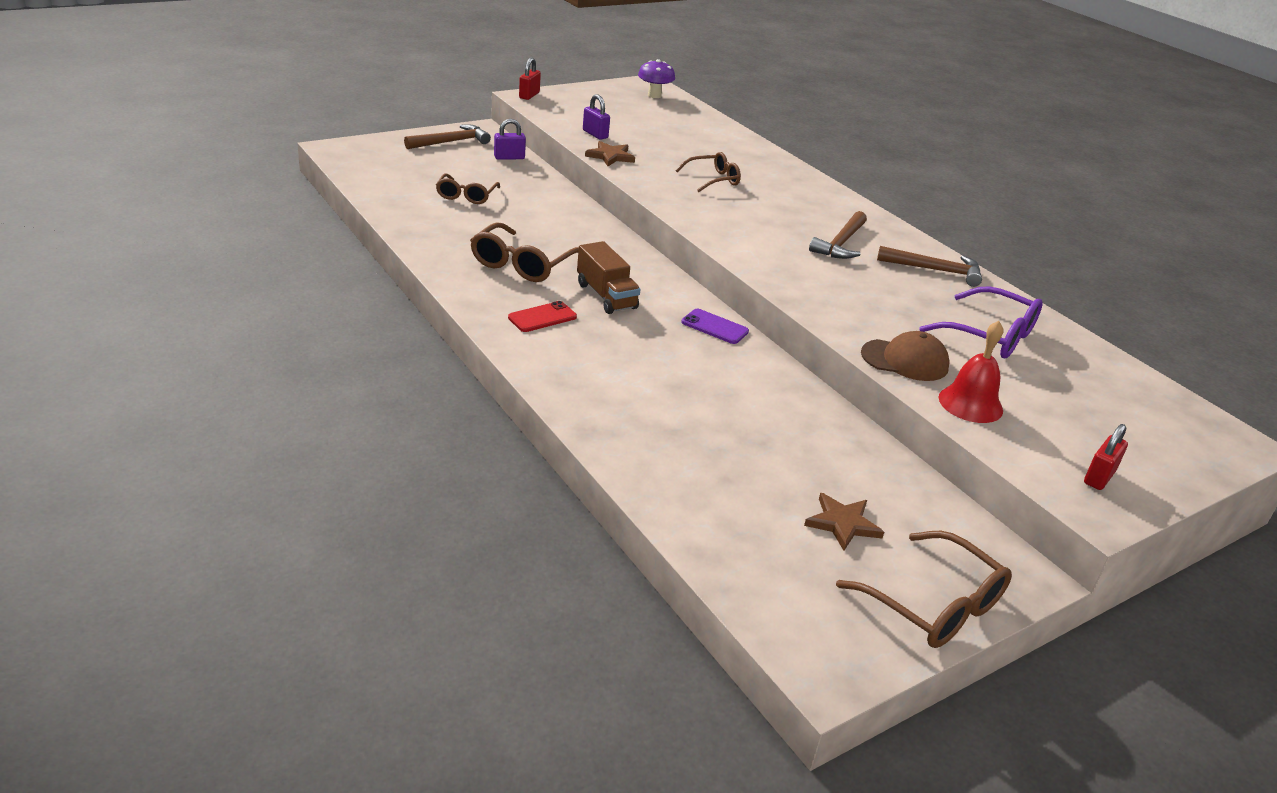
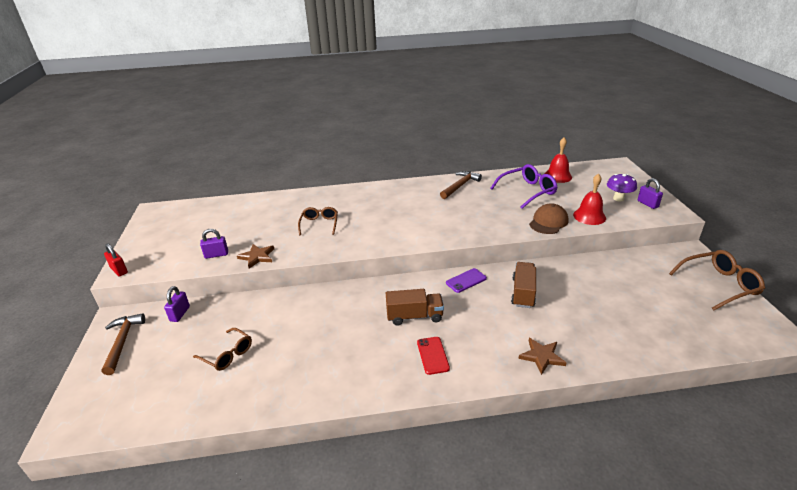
camera: 60 degrees left, 0 degrees up
brown glasses [470,222,579,282] -> none
purple mushroom [638,59,675,98] -> purple mushroom moved to [607,174,637,202]
brown star [804,493,884,551] -> brown star moved to [518,338,566,375]
brown hammer [809,211,867,259] -> none
red padlock [1084,424,1128,490] -> purple padlock [638,178,663,209]
none -> brown truck [511,262,536,308]
none -> red bell [545,138,572,183]

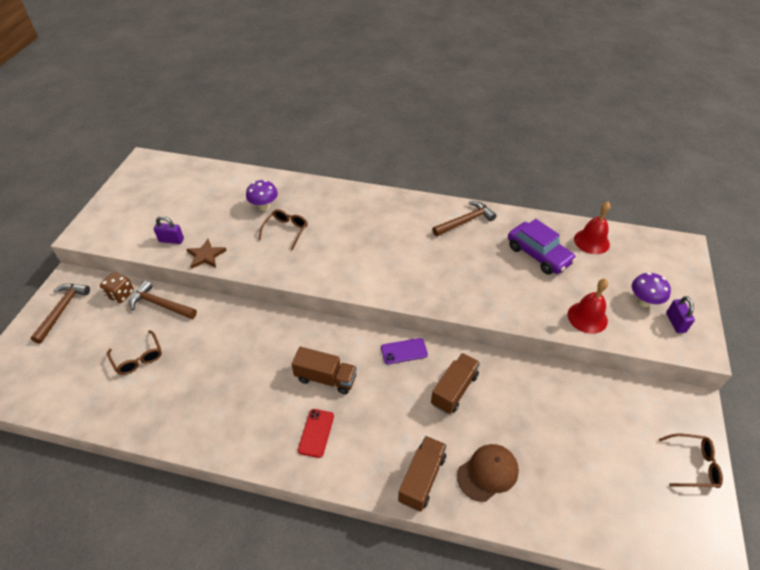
camera: 20 degrees right, 15 degrees up
red padlock [104,243,128,276] -> none
purple padlock [164,286,190,322] -> brown dice [100,272,134,303]
purple glasses [490,164,557,209] -> purple car [508,219,576,275]
brown star [518,338,566,375] -> brown truck [398,436,447,512]
brown cap [529,203,568,234] -> brown cap moved to [457,444,519,502]
brown glasses [669,250,765,310] -> brown glasses [658,434,723,488], size x0.66
none -> brown hammer [129,281,197,319]
none -> purple mushroom [246,180,278,211]

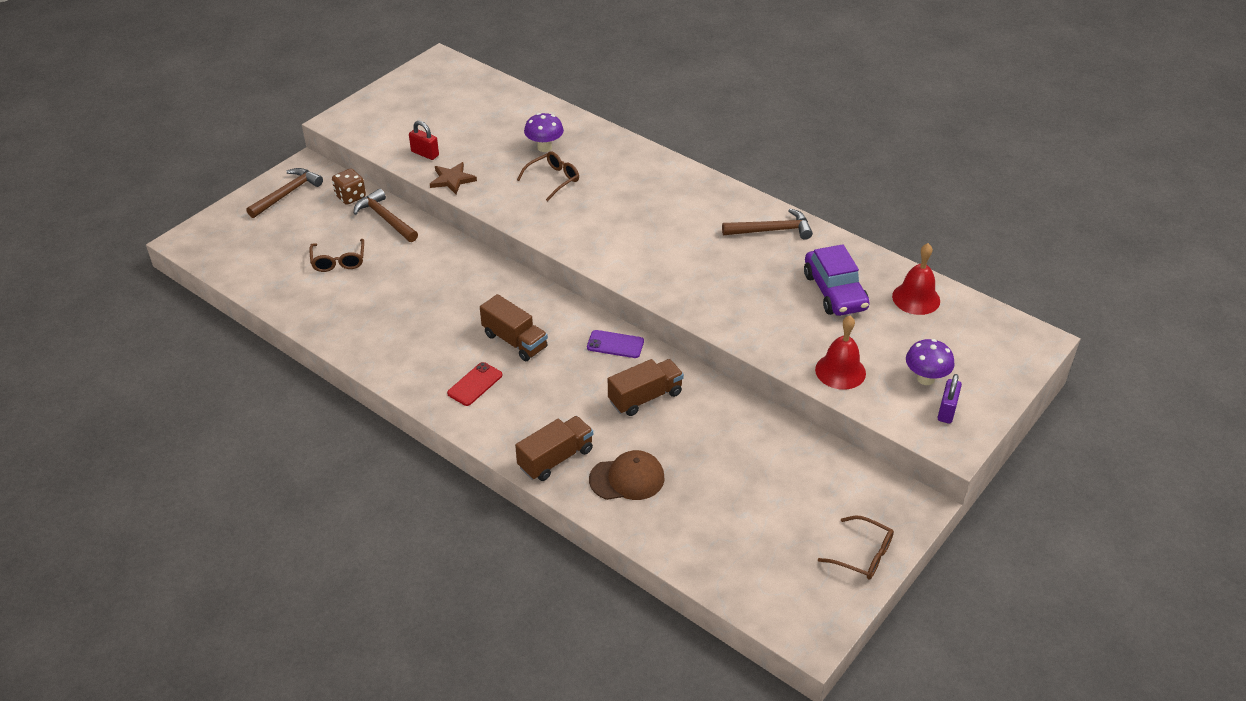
camera: 25 degrees right, 5 degrees down
purple padlock [154,216,184,244] -> red padlock [409,121,439,160]

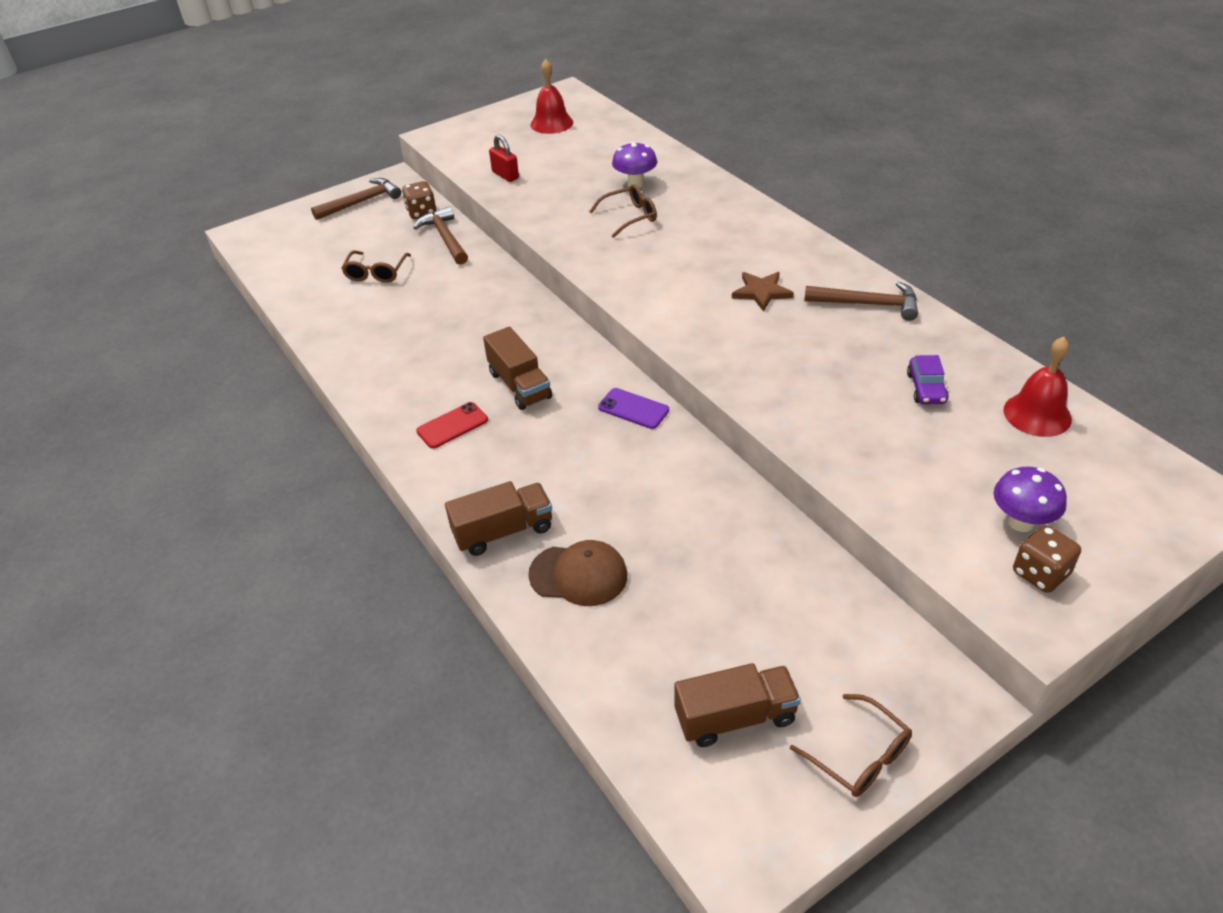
camera: 20 degrees right, 0 degrees up
brown star [430,162,477,194] -> brown star moved to [732,272,794,312]
brown truck [608,359,684,416] -> brown truck moved to [674,663,801,747]
purple car [804,244,870,316] -> purple car [907,355,949,404], size x0.55
red bell [815,316,866,390] -> red bell moved to [531,59,573,134]
purple padlock [937,374,962,424] -> brown dice [1013,525,1081,593]

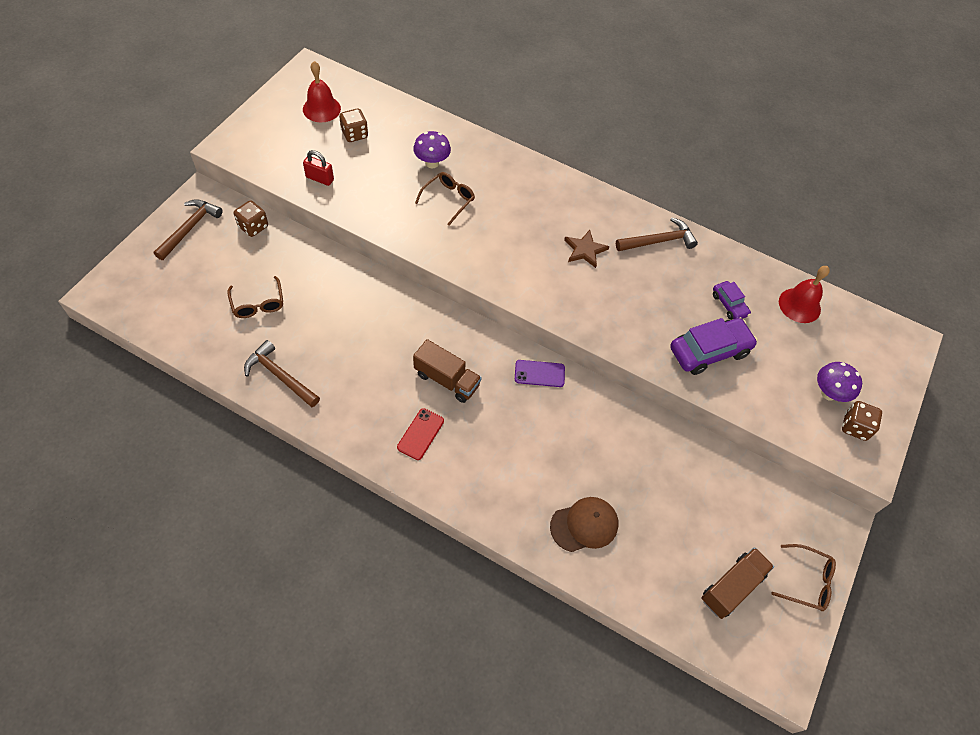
camera: 35 degrees left, 15 degrees up
brown hammer [413,206,468,265] -> brown hammer moved to [244,340,320,407]
brown truck [445,481,552,556] -> none
none -> brown dice [339,109,368,142]
none -> purple car [670,318,758,375]

